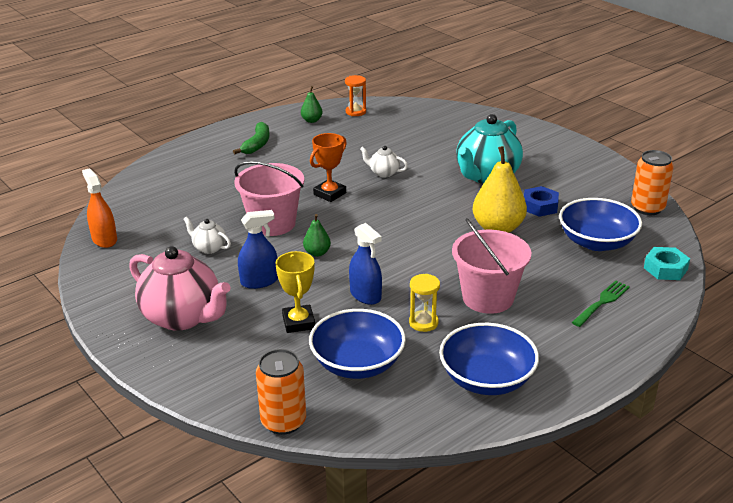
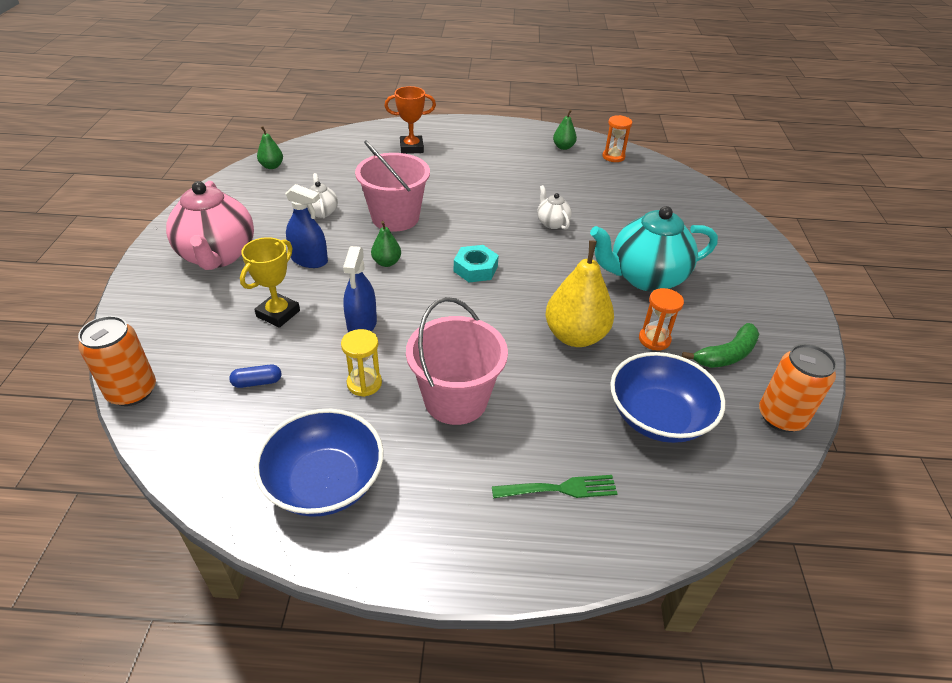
camera: 40 degrees right, 10 degrees up
orange spray bottle [82,168,117,248] -> green pear [257,126,283,169]
green banana [233,122,270,154] -> green banana moved to [682,323,759,368]
blue bowl [309,309,406,379] -> blue capsule [229,364,281,388]
orange trophy [310,133,347,202] -> orange trophy moved to [385,86,436,154]
blue nut [524,186,559,217] -> orange hourglass [639,288,684,350]
turquoise nut [644,247,690,280] -> turquoise nut moved to [454,245,499,282]

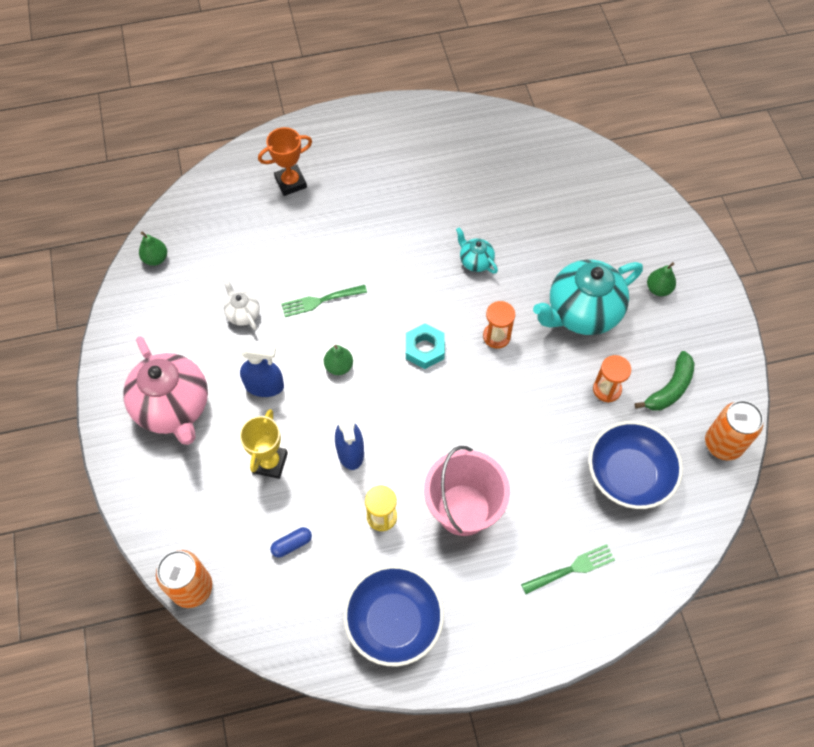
camera: 15 degrees left, 20 degrees up
pink bucket [355,140,430,231] -> green fork [281,285,367,317]
white teapot [537,185,572,230] -> turquoise teapot [456,227,498,274]
yellow pear [545,240,614,347] -> none
green pear [553,110,577,150] -> green pear moved to [647,262,676,296]
orange hourglass [602,115,632,162] -> orange hourglass moved to [483,301,515,349]

